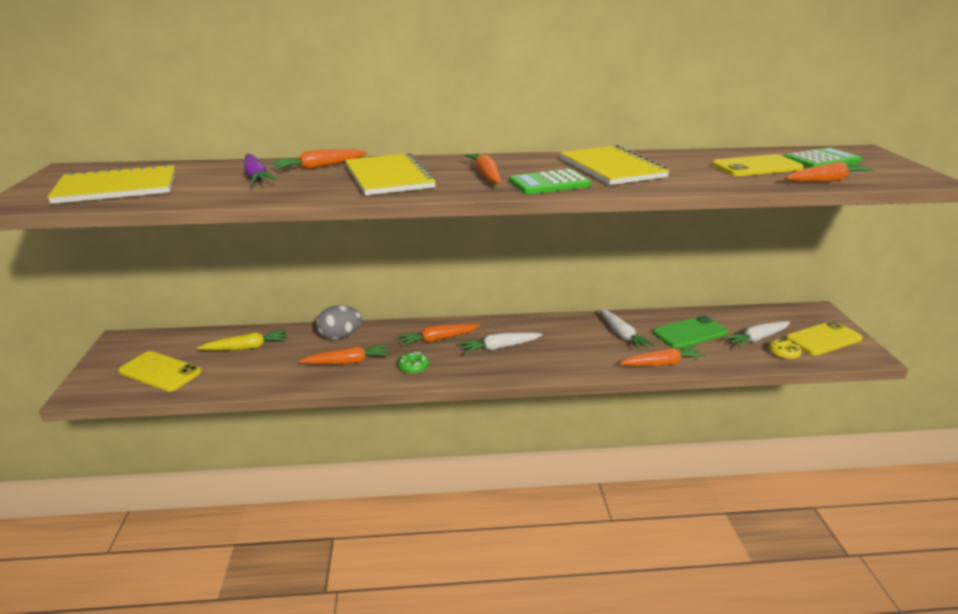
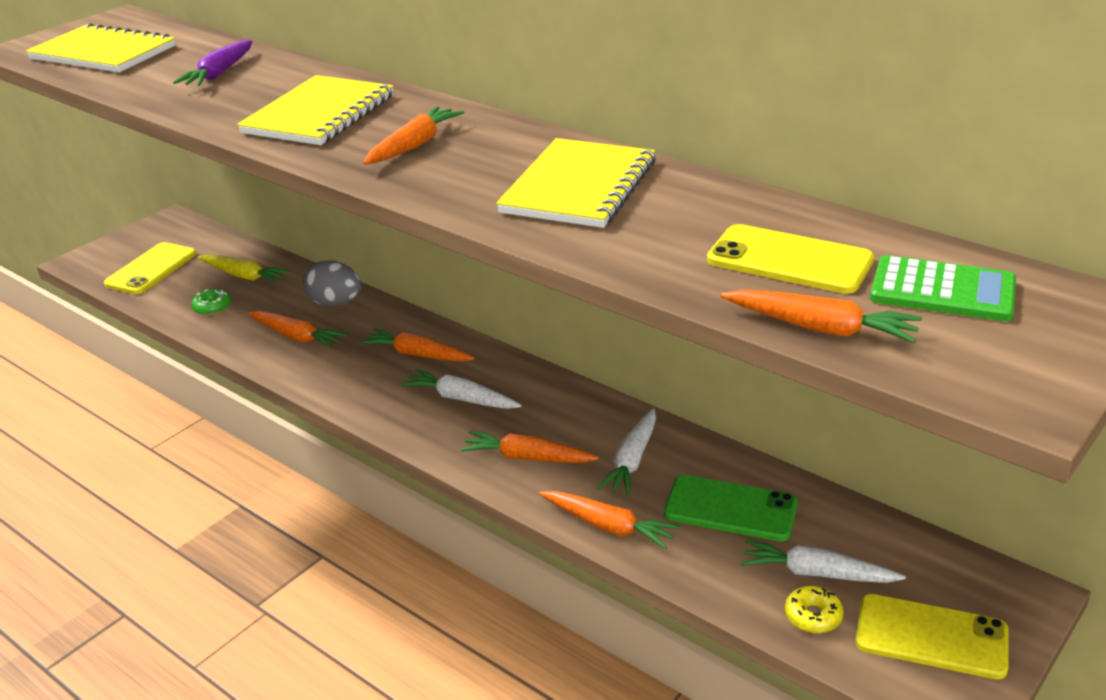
camera: 45 degrees right, 5 degrees up
yellow phone [118,351,202,391] -> yellow phone turned 45 degrees clockwise [104,242,196,294]
orange carrot [271,149,367,170] -> orange carrot moved to [460,431,599,463]
green donut [398,352,429,374] -> green donut moved to [191,289,231,316]
green calculator [509,169,591,194] -> none

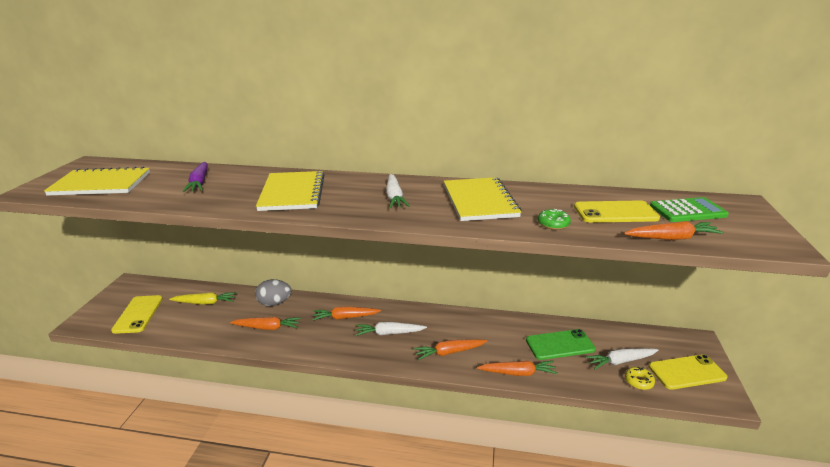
camera: 30 degrees left, 5 degrees down
green donut [191,289,231,316] -> green donut moved to [538,209,571,230]
orange carrot [363,106,464,165] -> none
white carrot [597,408,656,496] -> white carrot moved to [386,174,410,208]

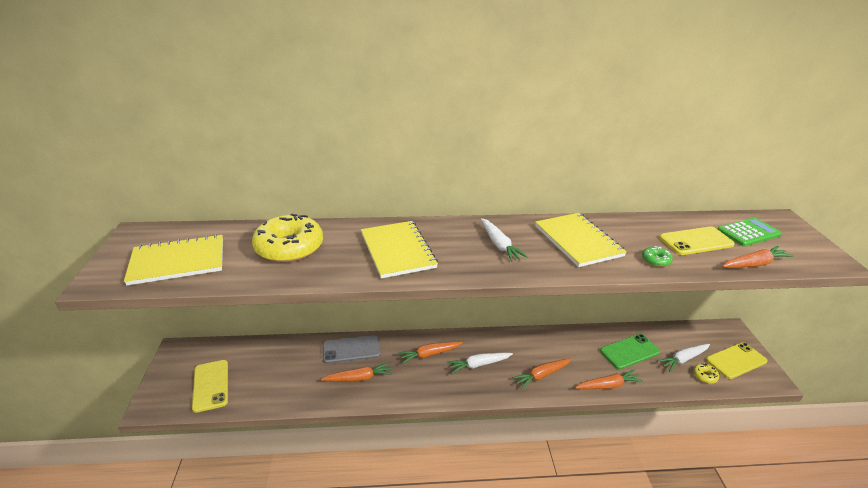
camera: 15 degrees left, 5 degrees up
yellow carrot [169,292,237,304] -> none
purple carrot [182,162,208,192] -> yellow donut [252,213,323,262]
grey egg [255,279,291,306] -> grey phone [323,335,381,364]

